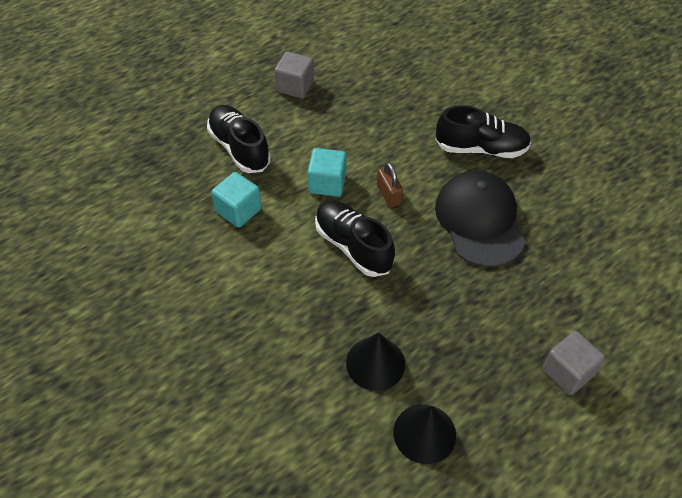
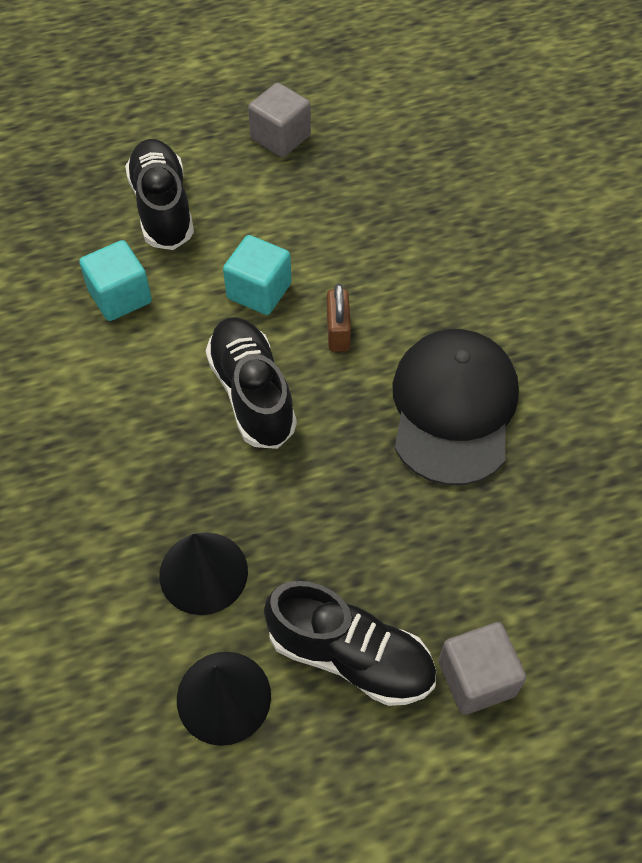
camera: 20 degrees right, 5 degrees up
black shoe [435,106,531,158] -> black shoe moved to [264,581,436,706]

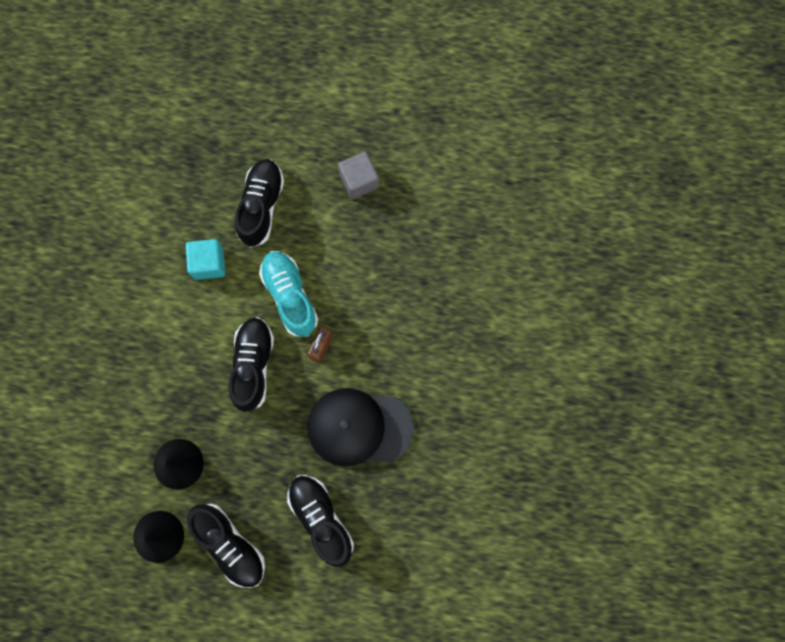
camera: 25 degrees right, 20 degrees up
turquoise cube [223,235,291,315] -> turquoise shoe [259,251,318,337]
black cap [393,329,519,485] -> black cap turned 120 degrees counterclockwise [307,388,414,467]
grey cube [439,622,526,715] -> none
none -> black shoe [287,475,354,567]

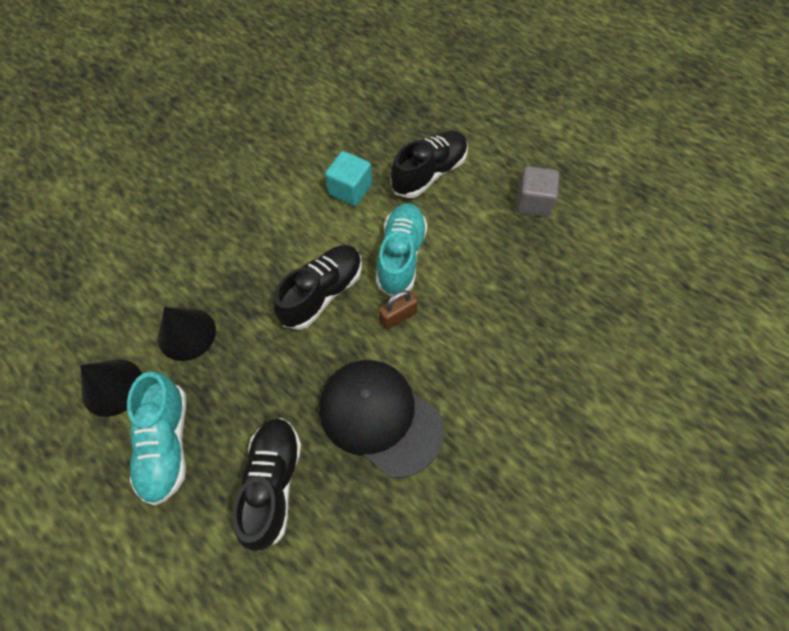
camera: 35 degrees right, 15 degrees down
black shoe [187,504,265,588] -> turquoise shoe [127,372,186,506]

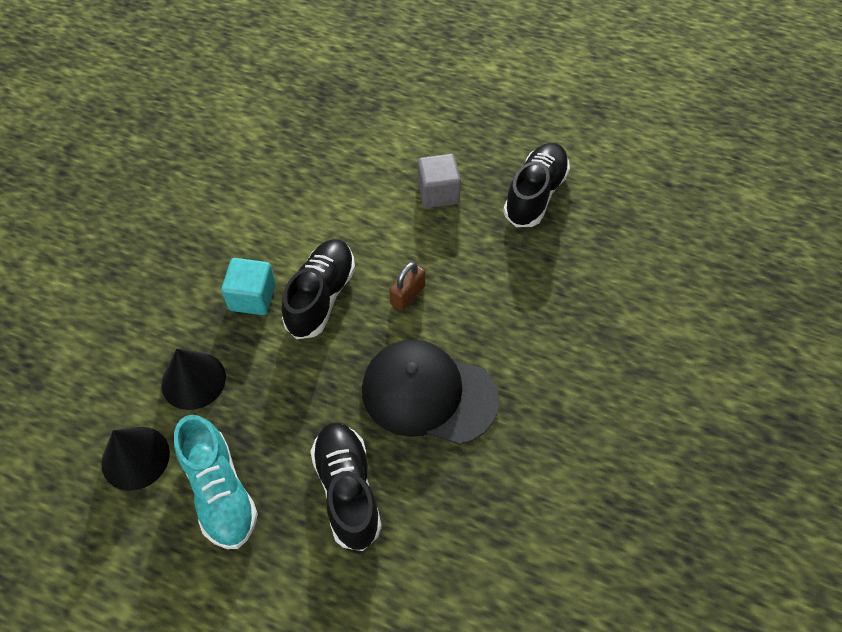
camera: 20 degrees left, 5 degrees down
turquoise cube [325,151,372,206] -> turquoise cube moved to [221,258,276,315]
turquoise shoe [376,203,427,297] -> none
black shoe [390,131,468,198] -> black shoe moved to [503,143,570,227]
grey cube [516,166,559,217] -> grey cube moved to [417,154,461,208]

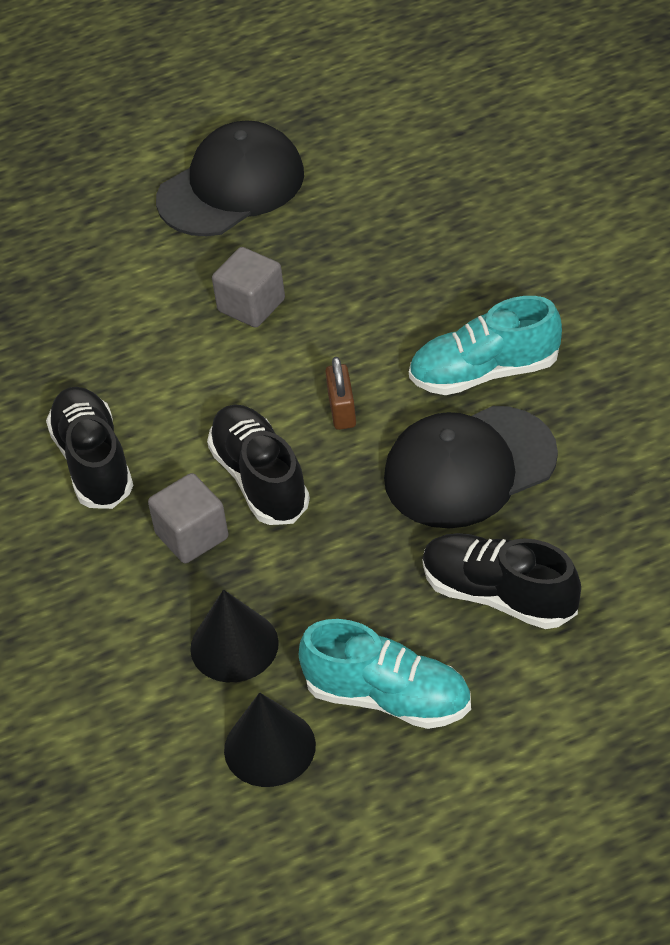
camera: 40 degrees left, 10 degrees down
turquoise cube [221,258,276,315] -> grey cube [148,473,228,563]
black shoe [503,143,570,227] -> black shoe moved to [46,387,133,509]
none -> black cap [156,120,304,236]
none -> turquoise shoe [409,296,562,395]

